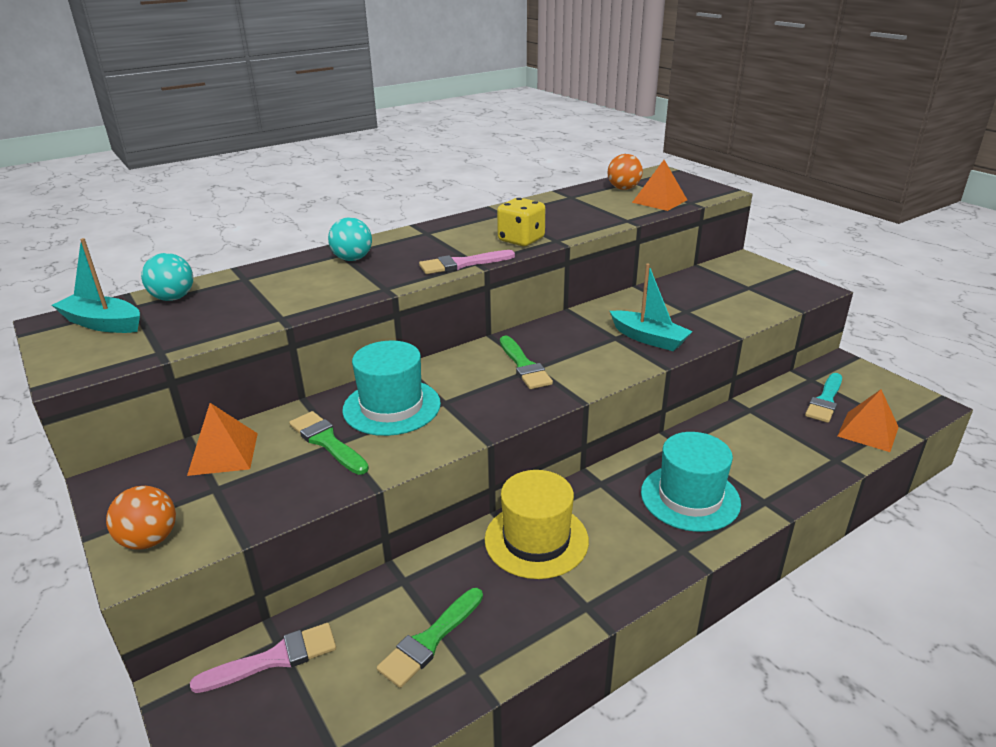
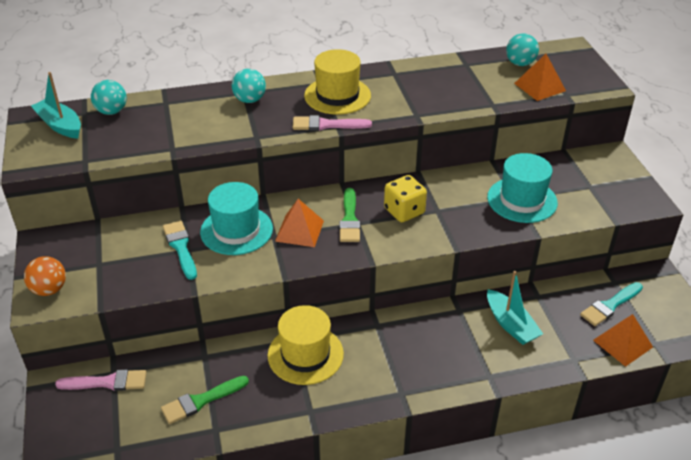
camera: 20 degrees right, 10 degrees up
orange pyramid [187,403,258,476] -> orange pyramid moved to [275,199,324,247]
green brush [289,411,369,475] -> turquoise brush [163,221,197,280]
yellow dice [497,198,545,246] -> yellow dice moved to [384,175,427,222]
orange ball [607,154,643,190] -> turquoise ball [506,33,539,66]
turquoise boat [610,263,693,351] -> turquoise boat moved to [487,271,543,345]
turquoise hat [641,432,741,532] -> turquoise hat moved to [487,153,558,223]
none -> yellow hat [304,49,371,115]

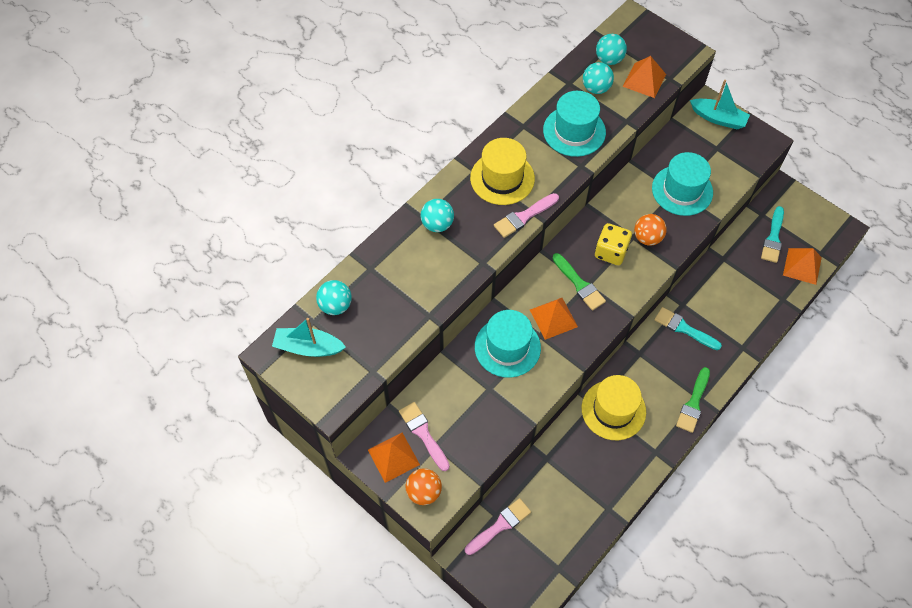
camera: 35 degrees left, 20 degrees up
green brush [161,376,249,424] -> green brush moved to [676,367,710,433]
turquoise brush [163,221,197,280] -> turquoise brush moved to [654,307,722,350]
turquoise boat [487,271,543,345] -> turquoise boat moved to [690,80,750,130]
none -> orange pyramid [368,433,420,483]
none -> pink brush [399,402,450,471]
none -> turquoise hat [543,91,606,157]
none -> turquoise ball [583,62,614,94]
none -> orange ball [634,214,667,246]

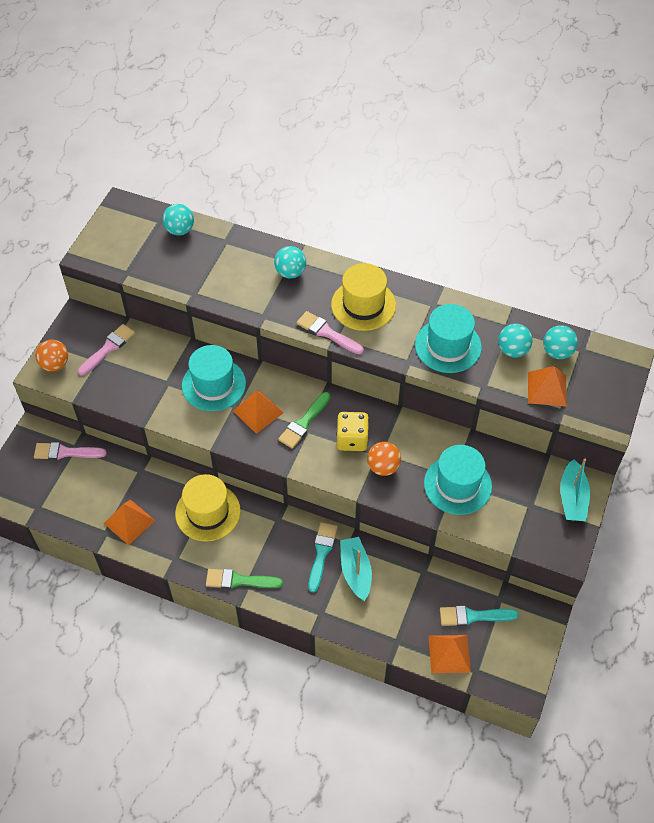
camera: 70 degrees right, 5 degrees down
turquoise boat [272,318,346,357] -> turquoise boat moved to [340,537,372,601]
orange pyramid [368,433,420,483] -> orange pyramid moved to [104,499,155,545]
pink brush [465,498,531,555] -> pink brush turned 150 degrees clockwise [34,442,107,460]

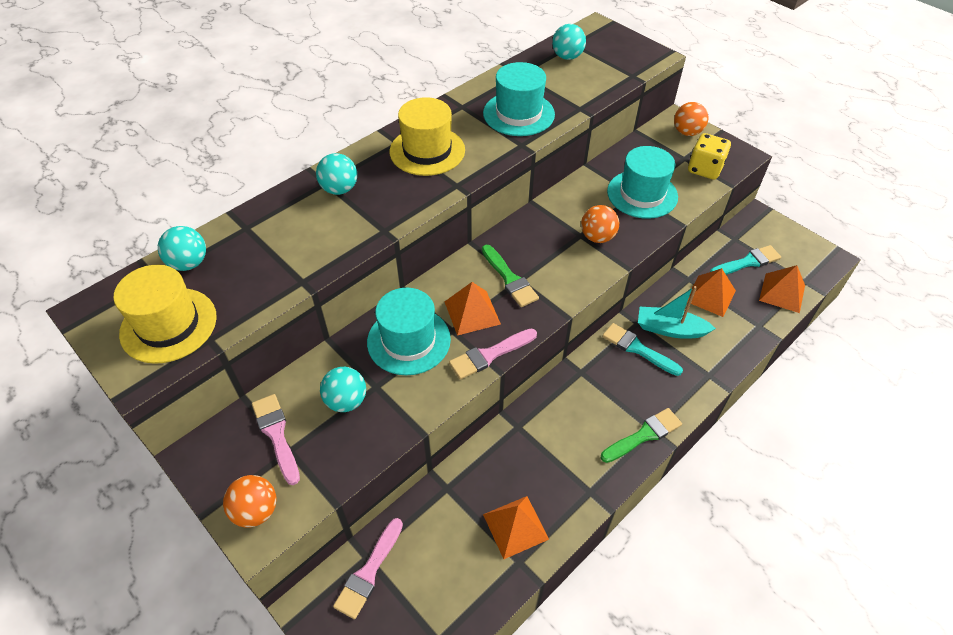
camera: 65 degrees left, 5 degrees down
yellow hat [175,474,241,542] -> yellow hat moved to [113,265,217,364]
green brush [206,569,283,589] -> green brush turned 150 degrees counterclockwise [601,408,682,463]
pink brush [297,311,364,354] -> pink brush moved to [449,329,537,380]
yellow dice [336,412,369,451] -> yellow dice moved to [688,133,731,180]
turquoise brush [440,606,519,626] -> turquoise brush turned 135 degrees counterclockwise [710,245,781,275]
turquoise ball [498,324,532,358] -> turquoise ball moved to [320,367,366,412]
orange pyramid [528,366,567,407] -> orange pyramid moved to [687,268,736,317]
turquoise boat [560,459,590,521] -> orange ball [674,102,708,136]

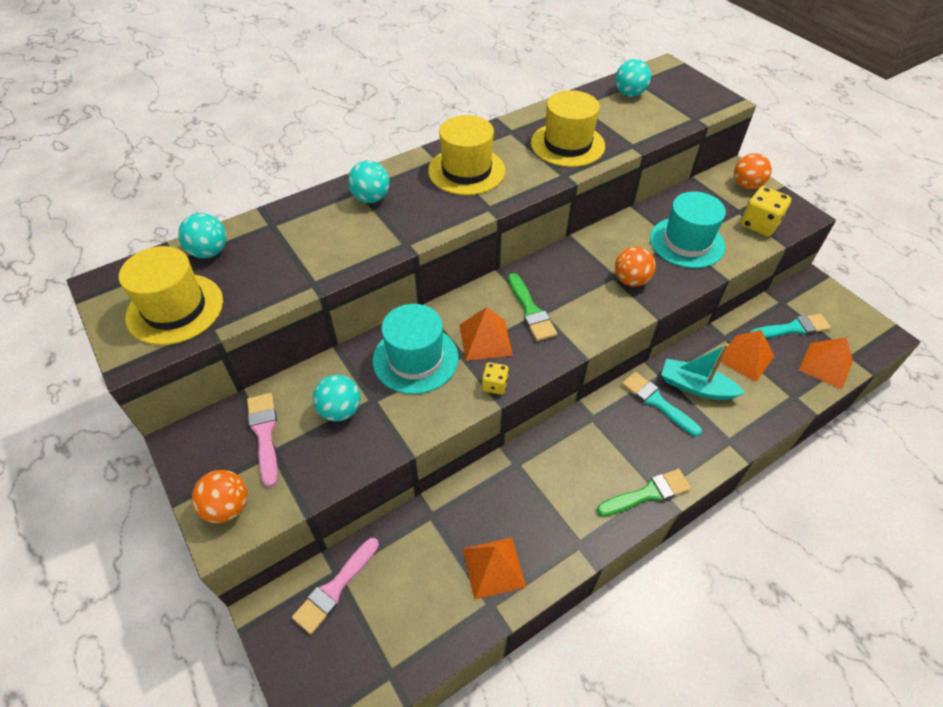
camera: 10 degrees right, 0 degrees up
pink brush [449,329,537,380] -> yellow dice [482,362,509,395]
turquoise hat [483,62,555,136] -> yellow hat [531,90,605,167]

